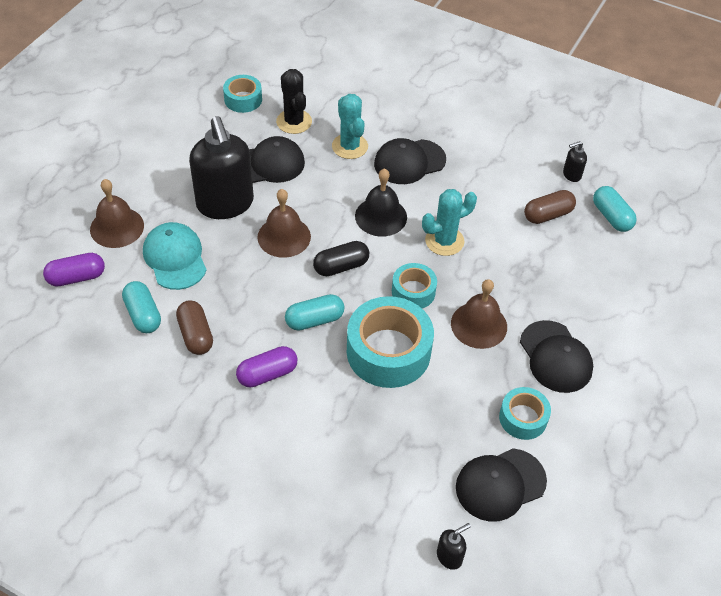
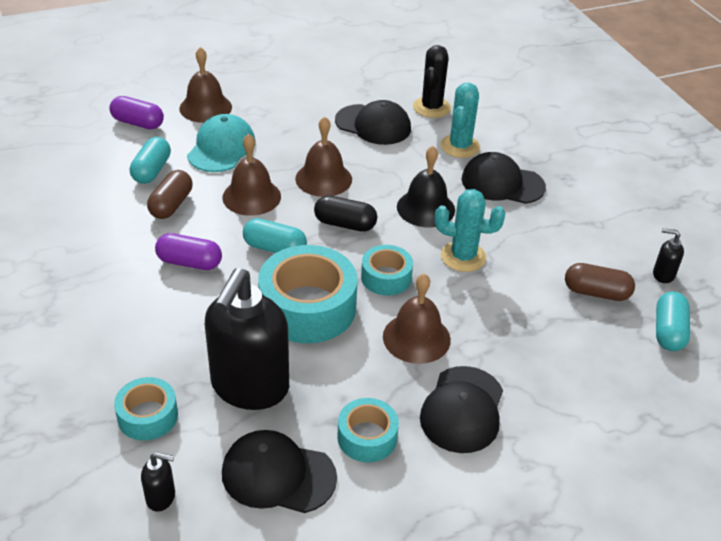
camera: 40 degrees right, 10 degrees down
black soap dispenser [189,116,254,219] -> black soap dispenser moved to [205,268,289,410]
turquoise tape [223,75,262,113] -> turquoise tape moved to [114,377,178,441]
none -> brown bell [222,134,281,216]

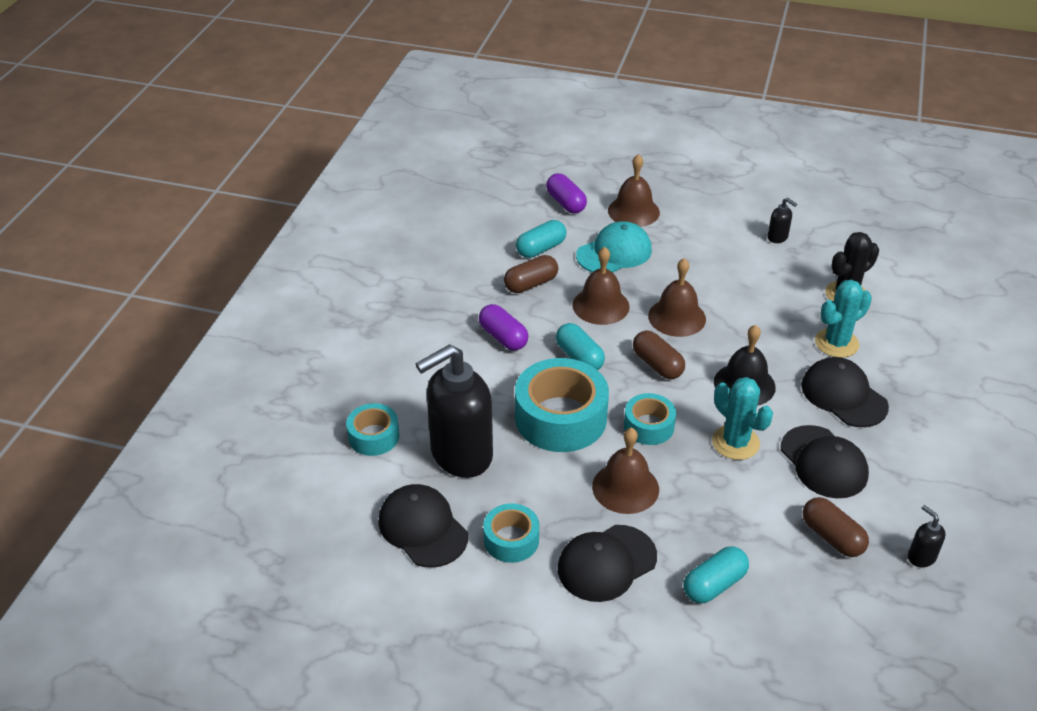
camera: 40 degrees right, 0 degrees up
black soap dispenser [141,452,175,512] -> black soap dispenser moved to [768,197,797,243]
black capsule [314,195,377,232] -> brown capsule [633,331,685,379]
black cap [335,100,411,145] -> black cap moved to [781,425,869,498]
turquoise capsule [656,292,690,351] -> turquoise capsule moved to [684,546,749,603]

